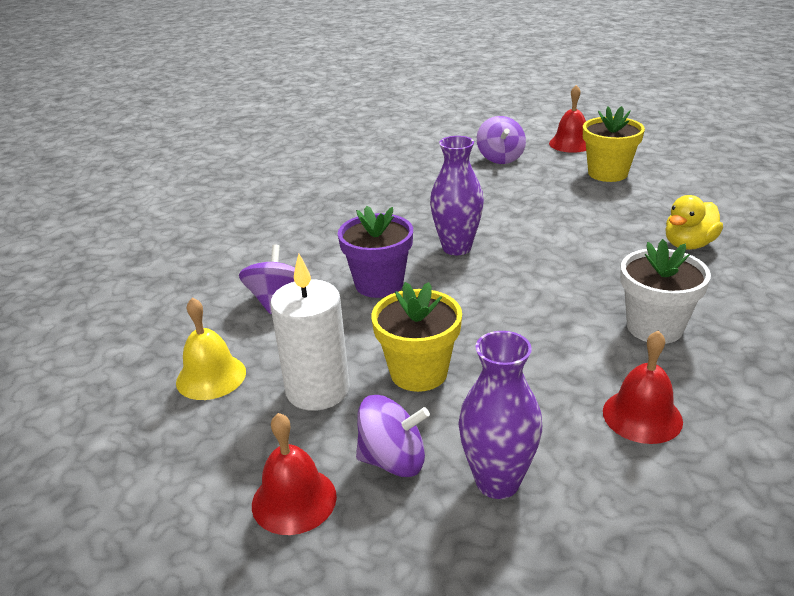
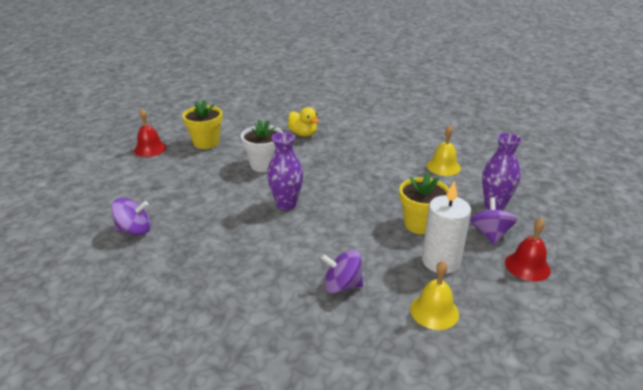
camera: 90 degrees left, 0 degrees up
purple flower pot [338,206,413,298] -> none
purple spinning top [477,116,526,164] -> purple spinning top moved to [111,198,150,235]
red bell [603,331,683,444] -> yellow bell [427,125,461,176]
white flower pot [620,239,711,344] -> white flower pot moved to [241,119,283,172]

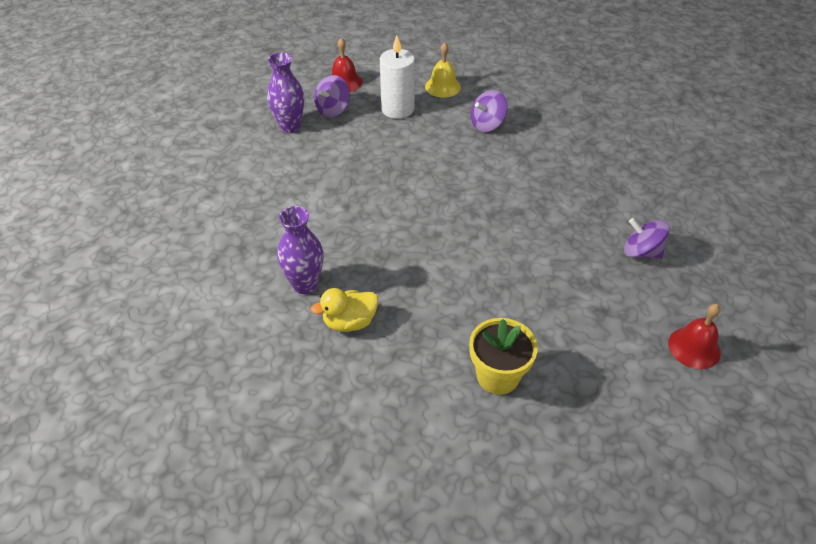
camera: 145 degrees left, 15 degrees up
red bell [134,109,167,157] -> red bell moved to [668,304,721,369]
white flower pot [241,119,283,172] -> none
purple vase [267,132,303,210] -> purple vase moved to [277,206,323,294]
yellow duck [288,107,319,137] -> yellow duck turned 105 degrees counterclockwise [311,288,379,332]
purple spinning top [321,249,363,294] -> purple spinning top turned 105 degrees clockwise [471,90,508,132]
yellow flower pot [399,173,449,234] -> none
yellow bell [427,125,461,176] -> none

